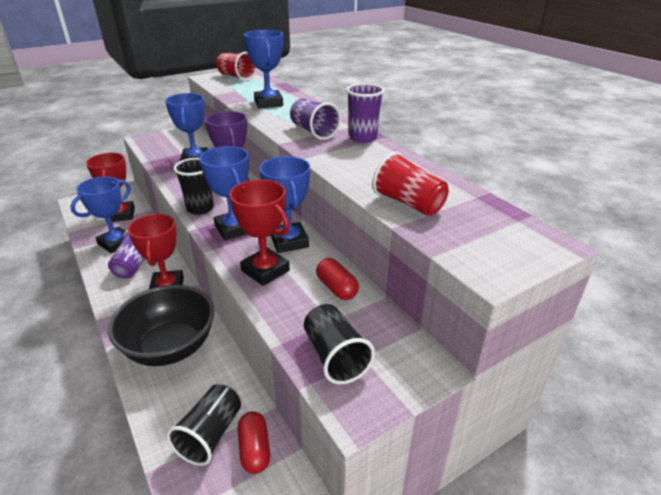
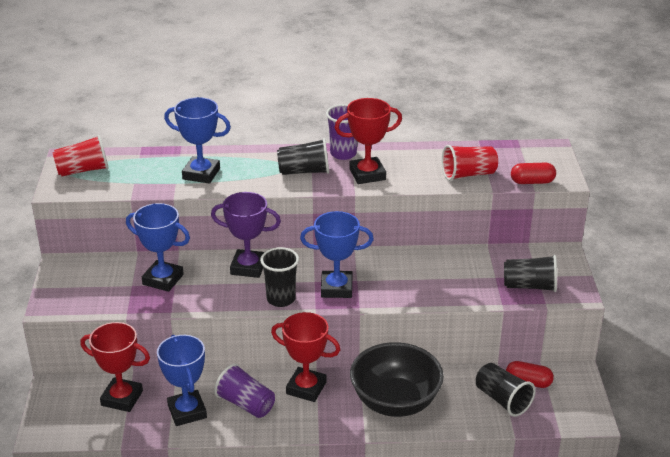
camera: 60 degrees left, 0 degrees up
red trophy [229,179,290,286] -> red trophy moved to [335,98,402,184]
blue trophy [259,156,310,253] -> none
purple cup [290,99,341,140] -> black cup [277,138,329,175]
red capsule [316,258,359,300] -> red capsule moved to [511,163,556,184]

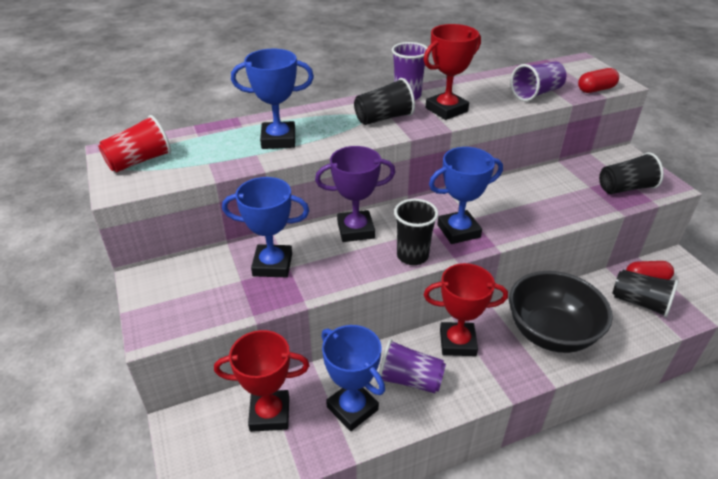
camera: 20 degrees left, 5 degrees up
red cup [442,145,498,181] -> purple cup [510,62,566,101]

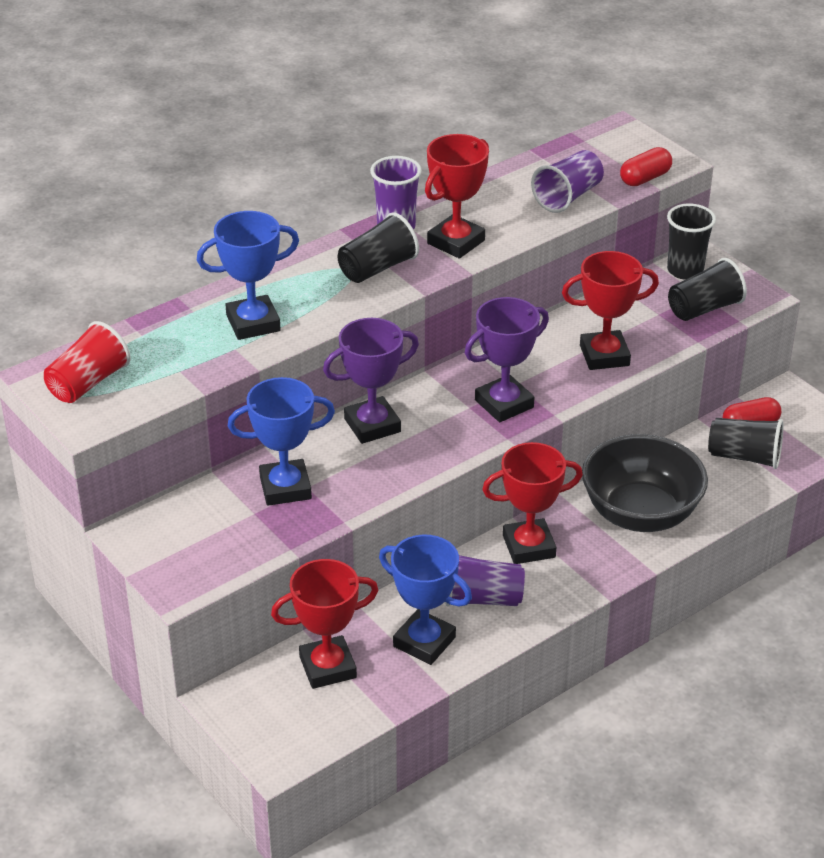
camera: 15 degrees left, 0 degrees up
black cup [394,199,438,265] -> black cup moved to [667,203,716,280]
blue trophy [429,147,503,244] -> purple trophy [465,297,549,422]
none -> red trophy [562,251,659,370]

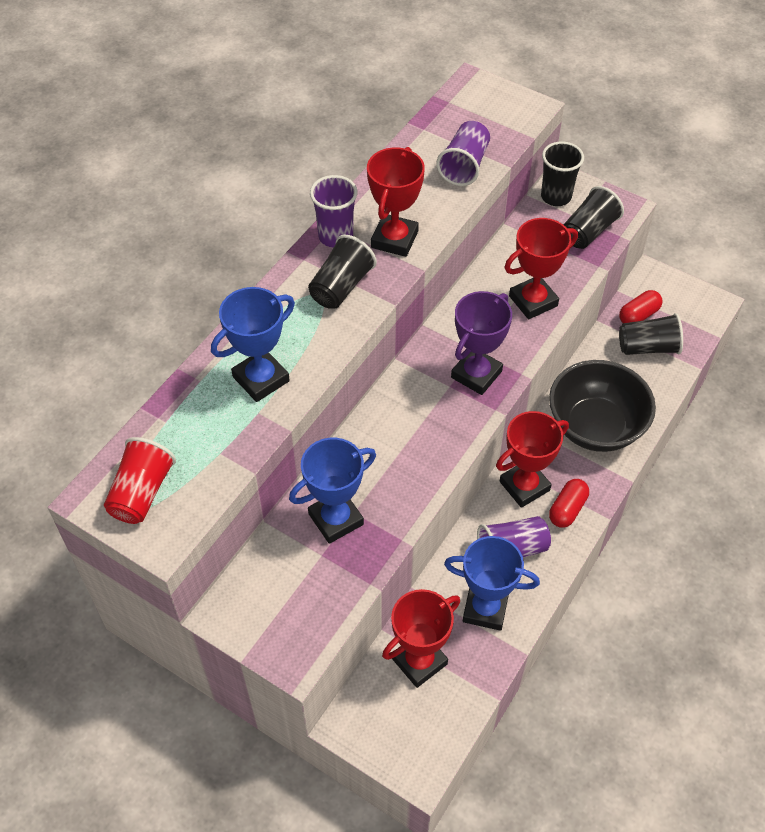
camera: 20 degrees left, 15 degrees up
purple trophy [323,318,419,444] -> none
red capsule [620,147,672,186] -> red capsule moved to [549,479,589,528]

